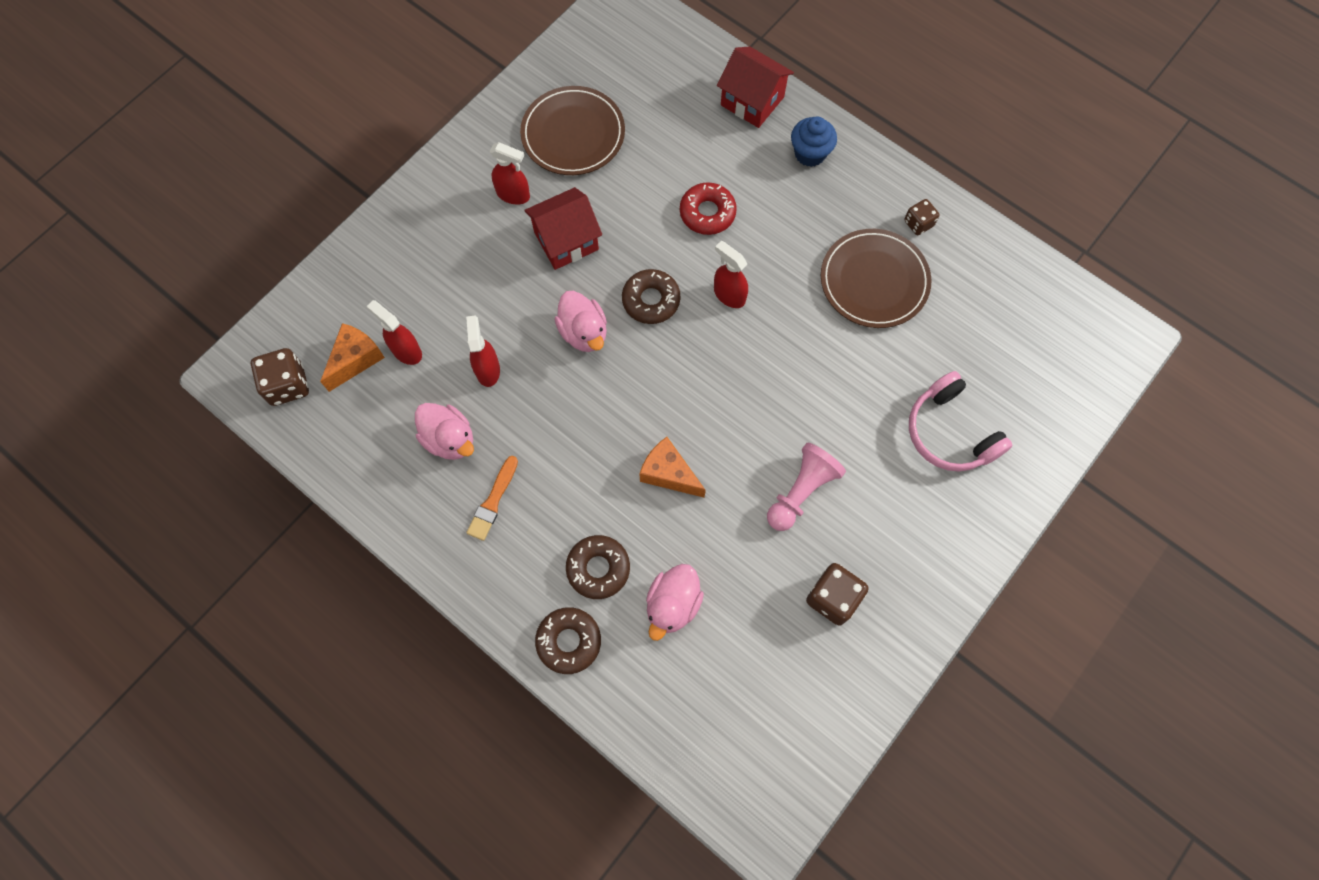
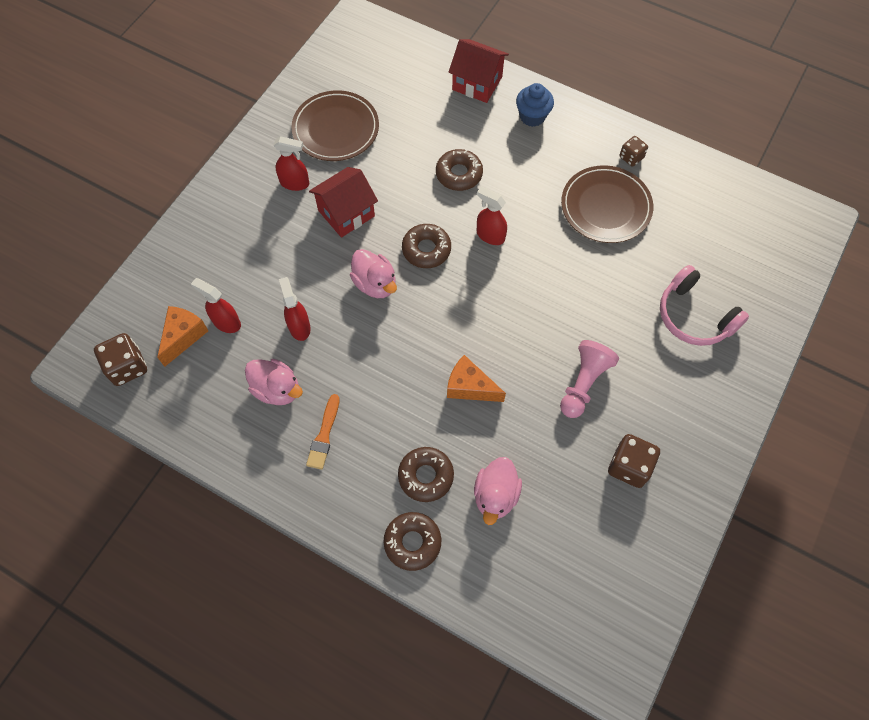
camera: 10 degrees left, 5 degrees down
red donut [680,182,737,235] -> brown donut [436,149,483,191]

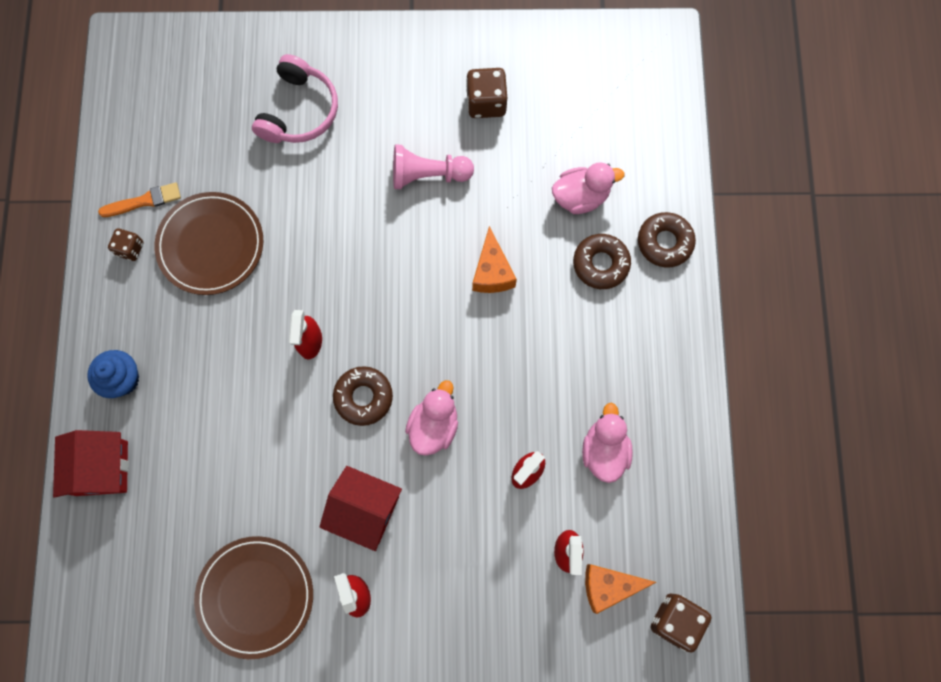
camera: 120 degrees left, 10 degrees up
orange brush [306,394,339,470] -> orange brush moved to [98,182,181,217]
brown donut [436,149,483,191] -> none

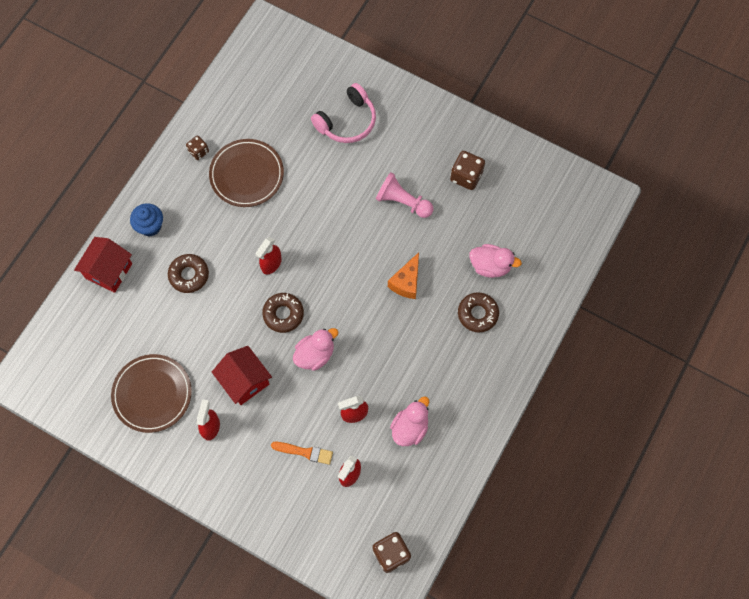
camera: 30 degrees right, 5 degrees down
orange brush [98,182,181,217] -> orange brush moved to [271,442,333,465]
orange cheese [585,564,656,614] -> none
brown donut [638,212,696,268] -> brown donut moved to [168,254,209,293]

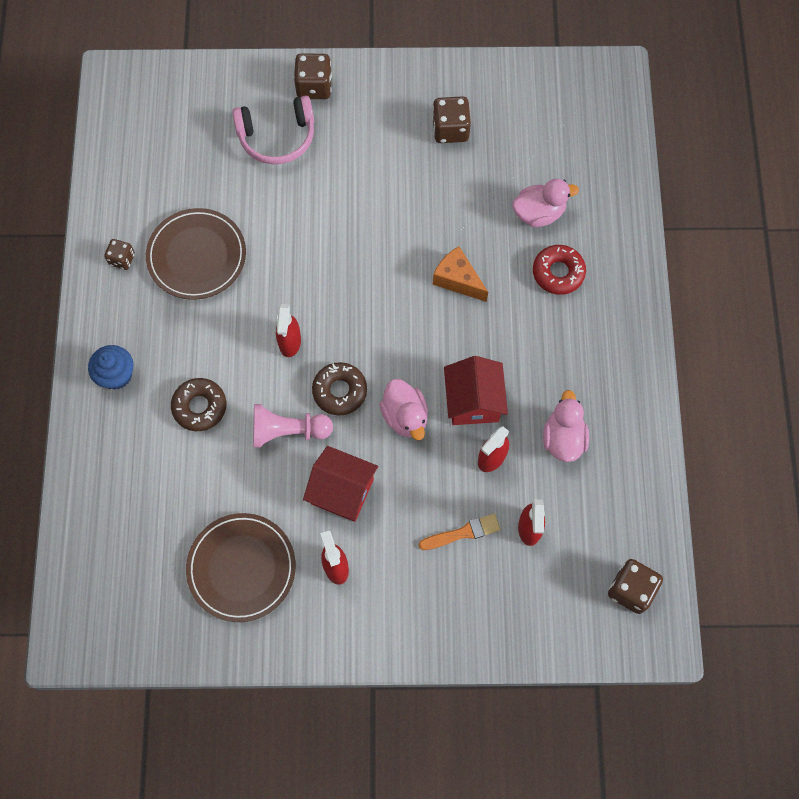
camera: 30 degrees left, 0 degrees up
red house [74,237,132,293] -> red house moved to [444,356,508,425]
pink duck [293,328,338,371] -> pink duck turned 135 degrees clockwise [380,379,428,440]
pink headphones [311,83,376,143] -> pink headphones turned 60 degrees clockwise [232,95,314,164]
pink pawn [376,172,433,218] -> pink pawn moved to [253,404,333,448]
orange cheese [388,252,419,299] -> orange cheese turned 135 degrees clockwise [433,246,488,302]
brown donut [458,292,499,332] -> red donut [533,245,586,295]
none -> brown dice [294,53,332,99]

